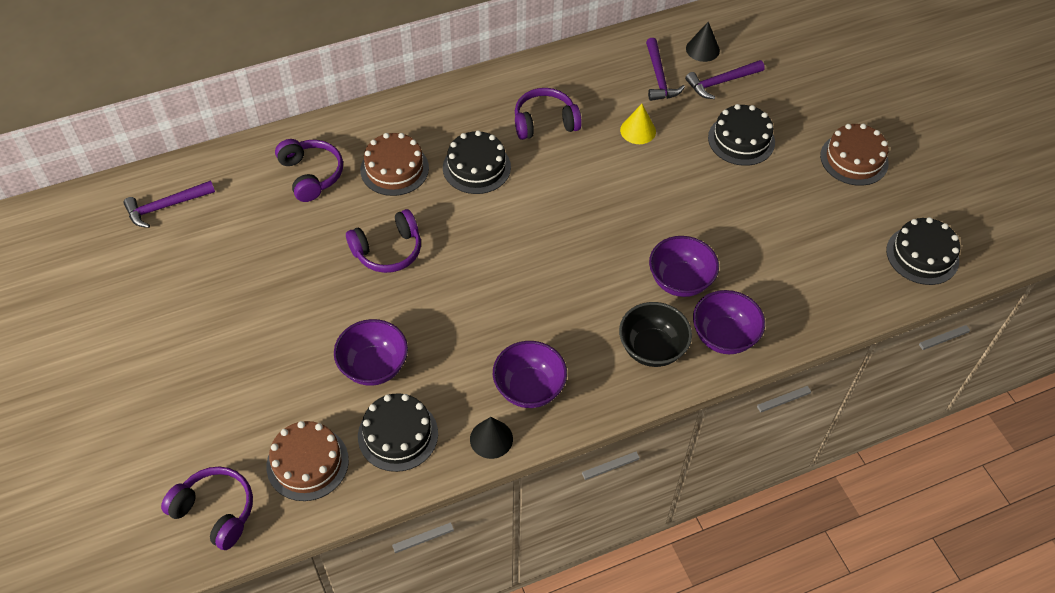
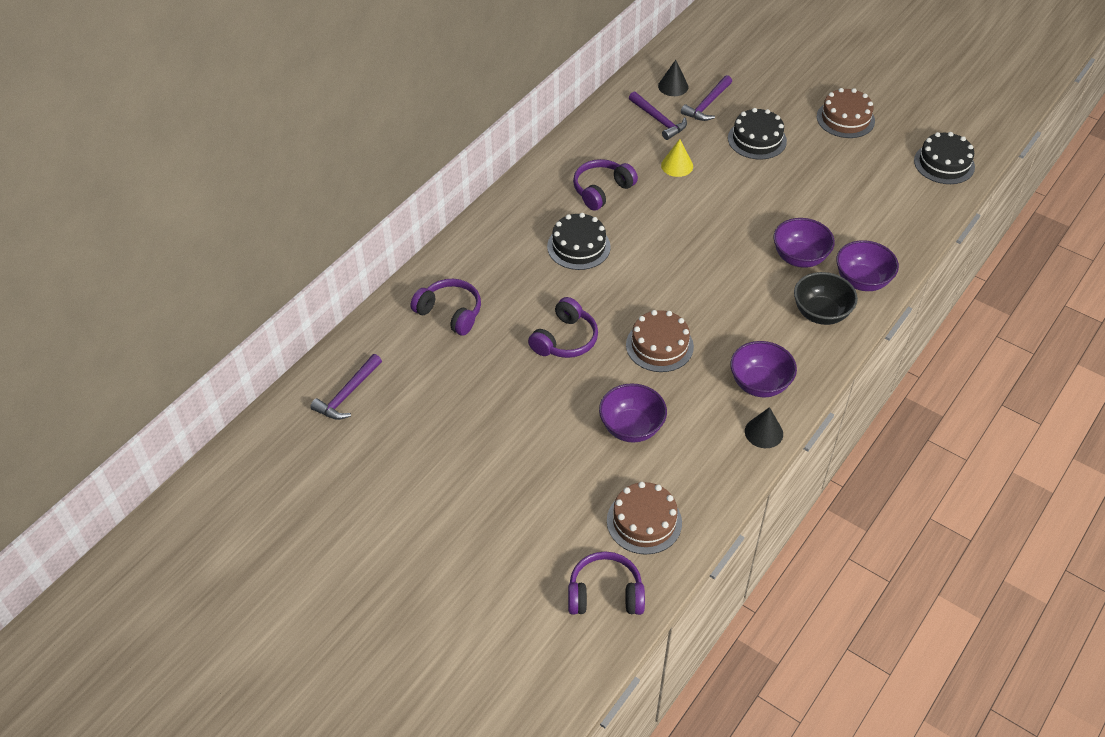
camera: 30 degrees left, 5 degrees down
black cake [358,393,438,472] -> none
brown cake [360,133,429,196] -> brown cake moved to [626,310,694,372]

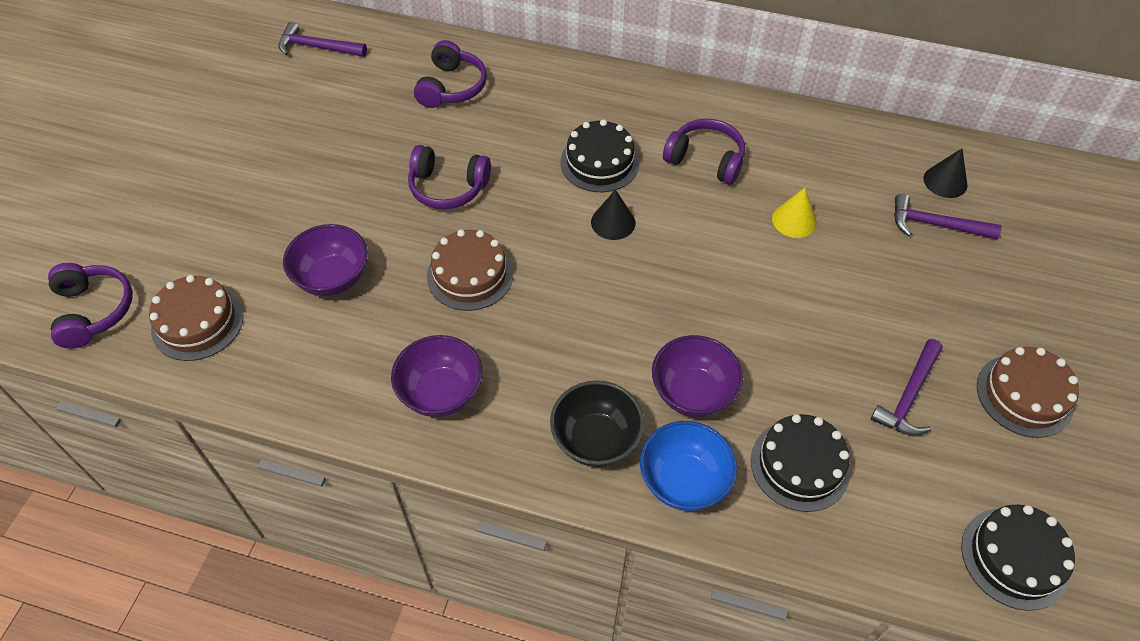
camera: 70 degrees right, 5 degrees up
purple hammer [629,92,687,140] -> purple hammer moved to [871,339,942,436]
black cake [728,108,787,160] -> black cake moved to [751,414,851,512]
black cone [745,407,783,448] -> black cone moved to [591,189,635,240]
purple bowl [836,240,899,291] -> blue bowl [640,421,737,511]

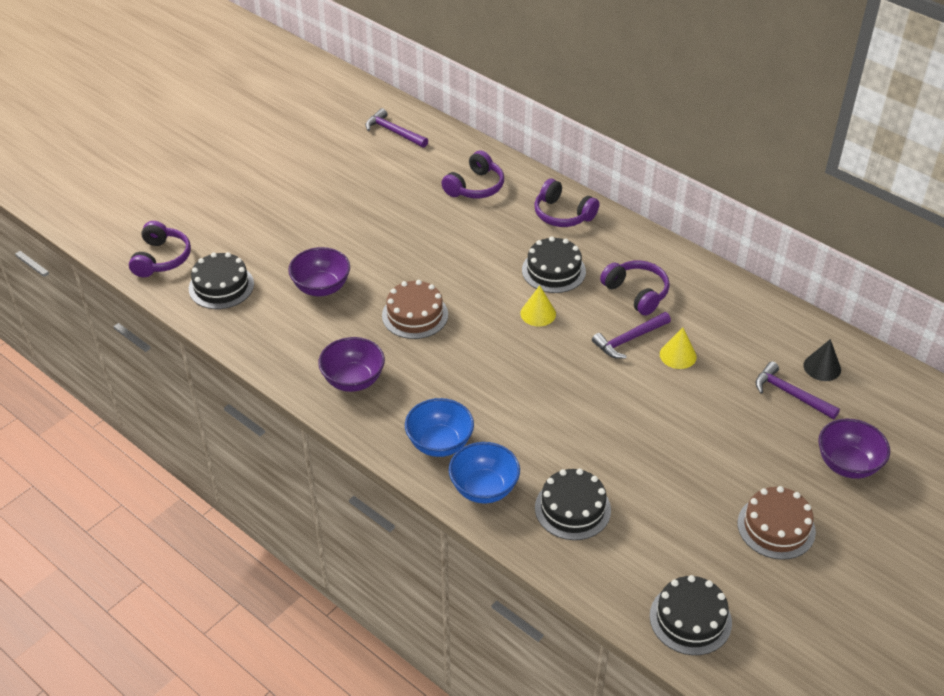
camera: 25 degrees right, 10 degrees down
brown cake [149,275,244,361] -> black cake [189,252,254,309]
purple headphones [408,145,491,209] -> purple headphones moved to [535,179,599,227]
black bowl [550,381,644,467] -> blue bowl [405,398,474,457]
black cone [591,189,635,240] -> yellow cone [520,285,556,326]
purple bowl [652,335,743,417] -> purple bowl moved to [818,418,890,479]
purple hammer [871,339,942,436] -> purple hammer moved to [592,312,671,359]

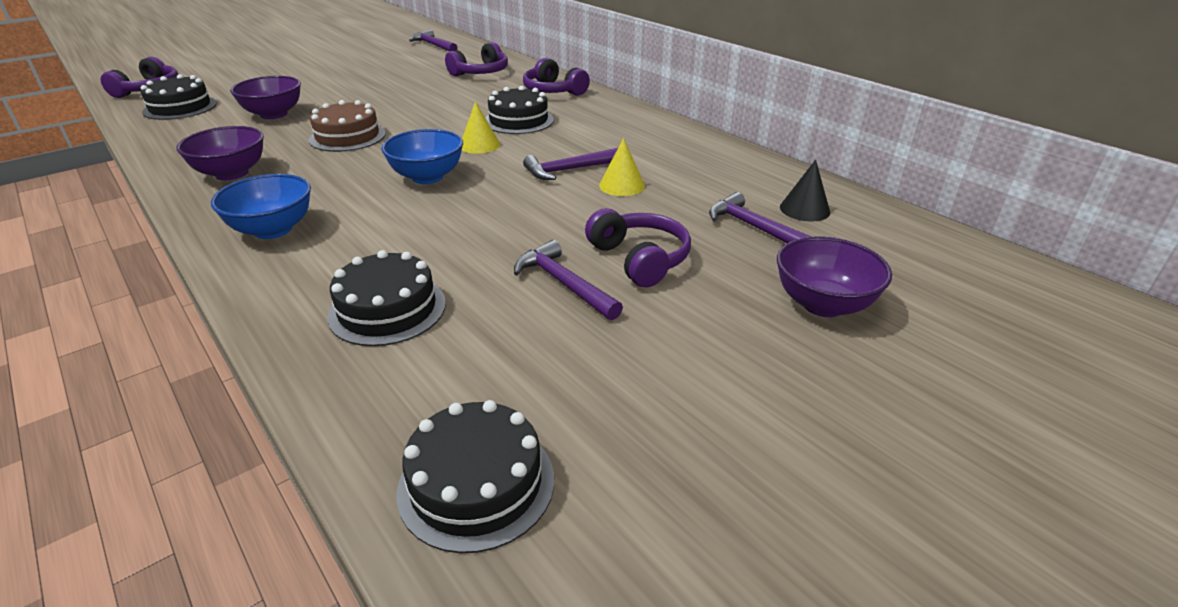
camera: 10 degrees right, 10 degrees down
blue bowl [449,442,520,503] -> blue bowl moved to [381,129,463,184]
purple headphones [600,260,670,316] -> purple headphones moved to [585,208,691,287]
brown cake [738,486,816,560] -> none
none -> purple hammer [514,240,623,320]

